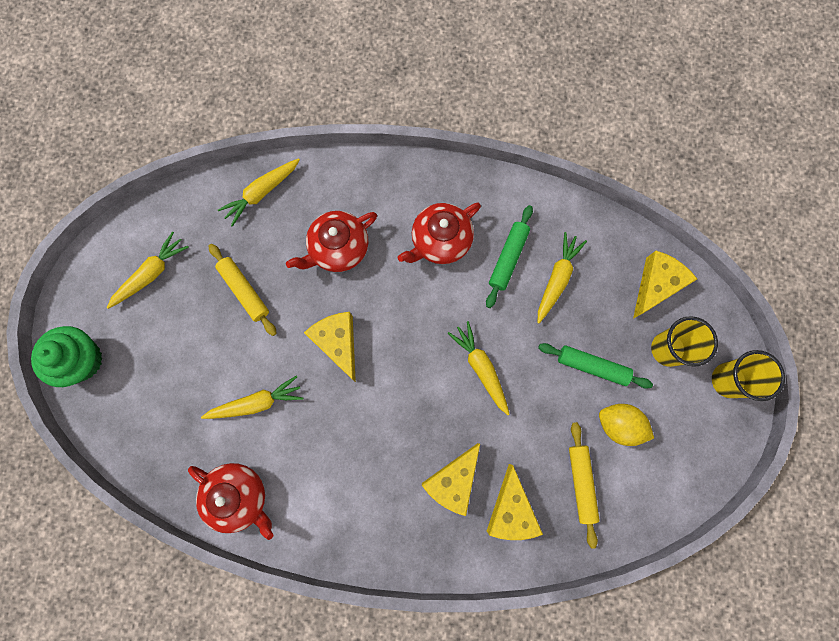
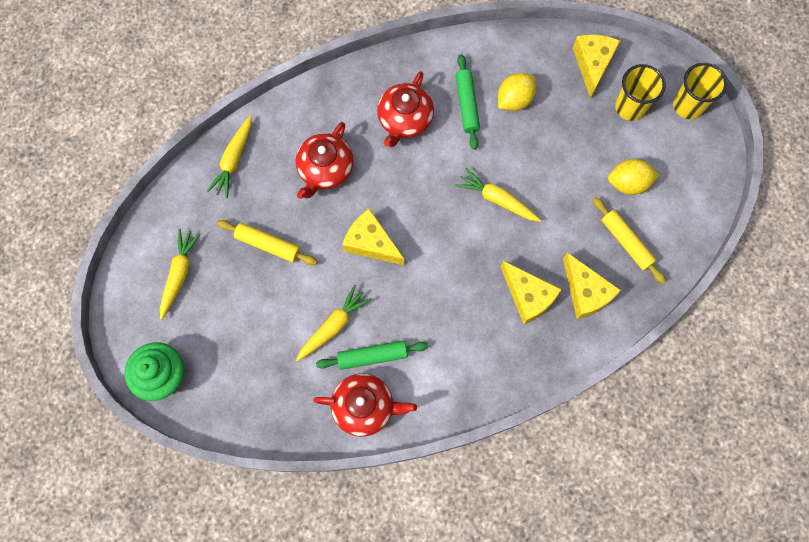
camera: 30 degrees left, 5 degrees down
yellow cheese [422,443,480,516] -> yellow cheese turned 45 degrees counterclockwise [501,261,561,324]
yellow carrot [538,232,587,323] -> yellow lemon [498,73,536,111]
green rolling pin [538,343,653,389] -> green rolling pin moved to [316,341,428,370]

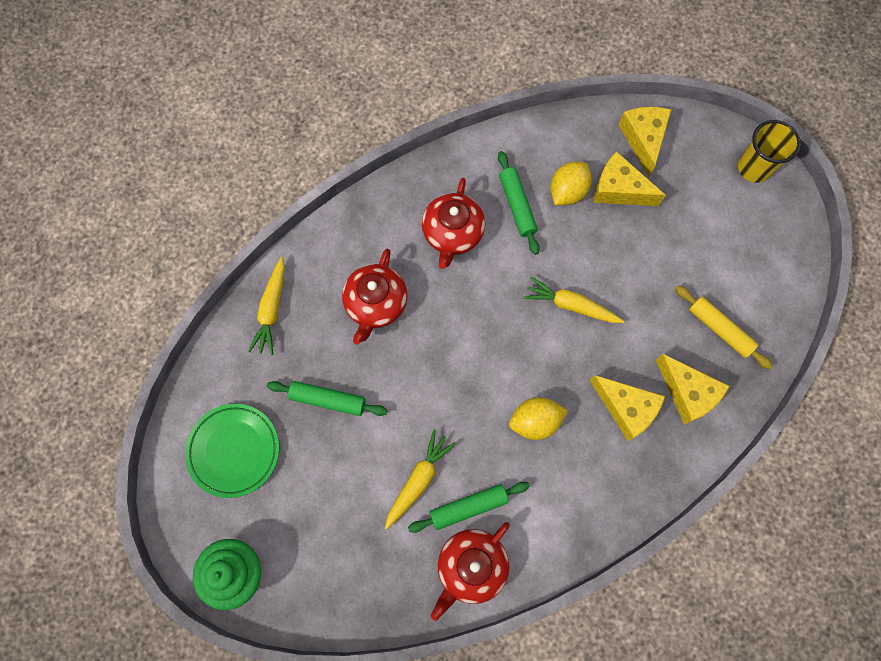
camera: 10 degrees left, 0 degrees up
yellow carrot [160,229,201,320] -> green plate [185,404,279,498]
yellow rolling pin [217,220,318,265] -> green rolling pin [267,381,387,416]
red teapot [314,373,417,437] -> red teapot turned 135 degrees clockwise [431,522,510,621]
yellow cheese [342,208,404,265] -> yellow cheese moved to [594,151,666,206]
yellow lemon [608,159,659,195] -> yellow lemon moved to [509,397,568,440]
yellow cup [615,64,666,121] -> none

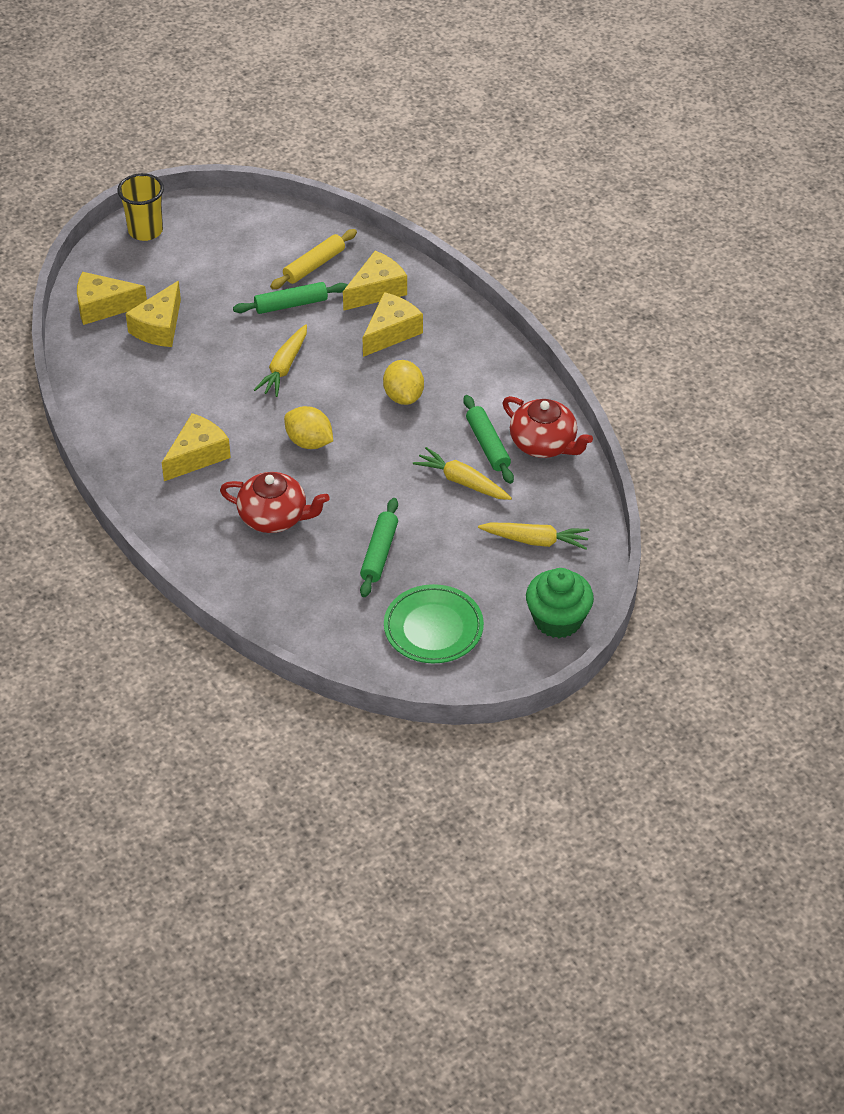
camera: 90 degrees left, 25 degrees down
yellow carrot [248,257,285,355] -> yellow carrot moved to [478,523,590,550]
red teapot [422,178,485,269] -> yellow cheese [162,413,231,481]
green rolling pin [498,151,539,255] -> green rolling pin moved to [233,282,348,314]
yellow lemon [550,162,592,205] -> yellow lemon moved to [284,406,333,449]

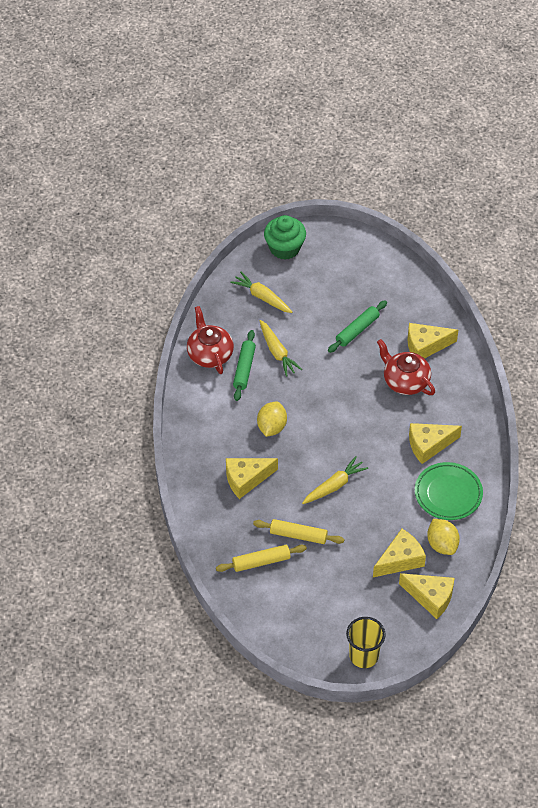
camera: 150 degrees left, 5 degrees up
green rolling pin [233,282,348,314] -> yellow rolling pin [253,519,344,544]
yellow lemon [284,406,333,449] -> yellow lemon moved to [427,519,460,555]
yellow cheese [343,251,407,311] -> yellow cheese moved to [407,323,458,359]
green plate [384,584,484,663] -> green plate moved to [415,462,483,520]

